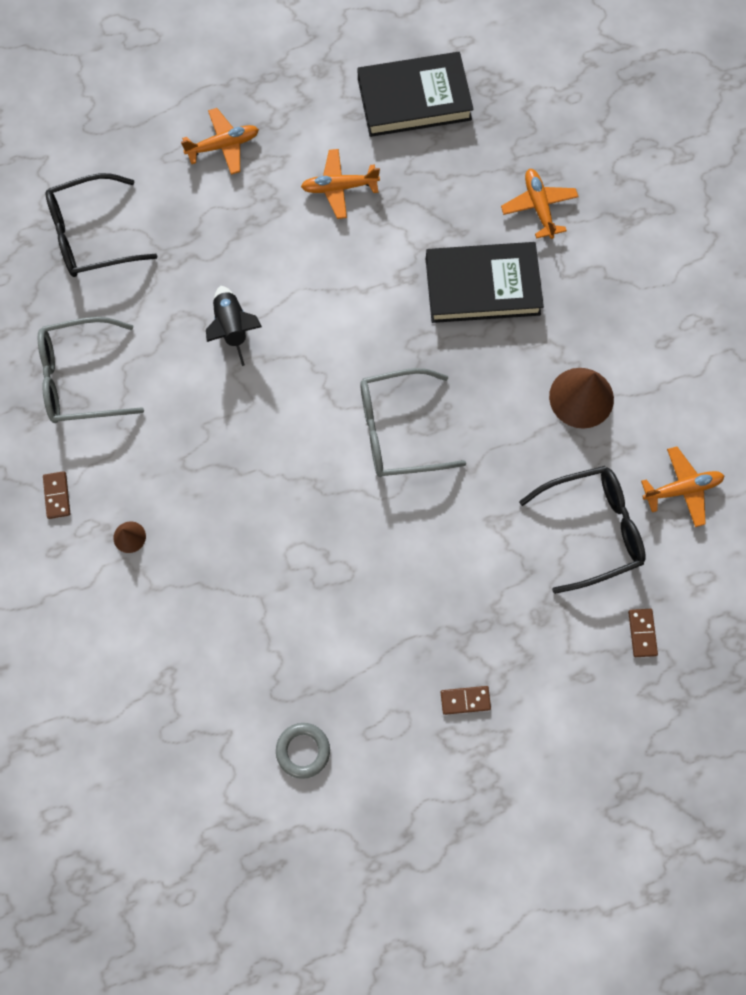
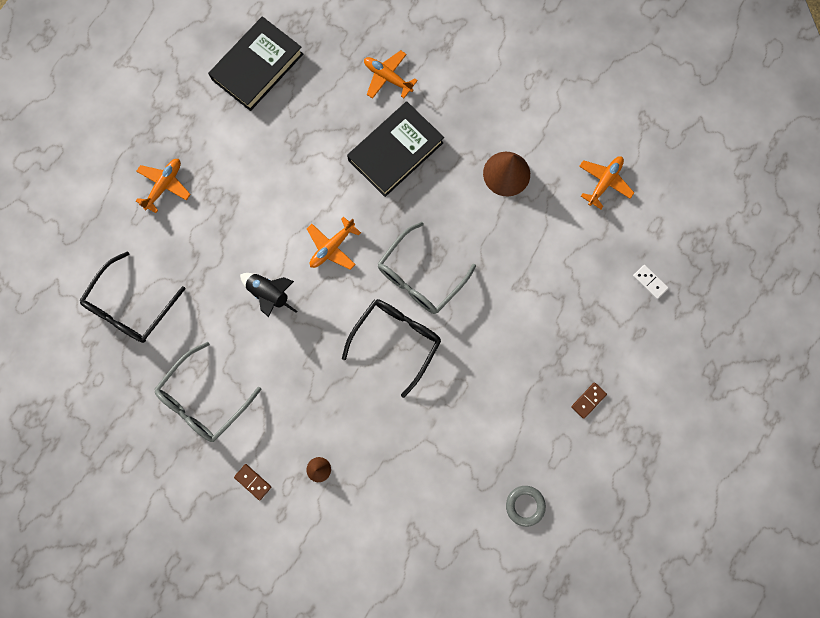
camera: 40 degrees left, 5 degrees up
orange plane [301,149,380,219] -> orange plane moved to [307,217,361,270]
black glasses [519,466,646,594] -> black glasses moved to [342,299,441,398]
brown domino [628,609,658,657] -> white domino [633,265,669,299]

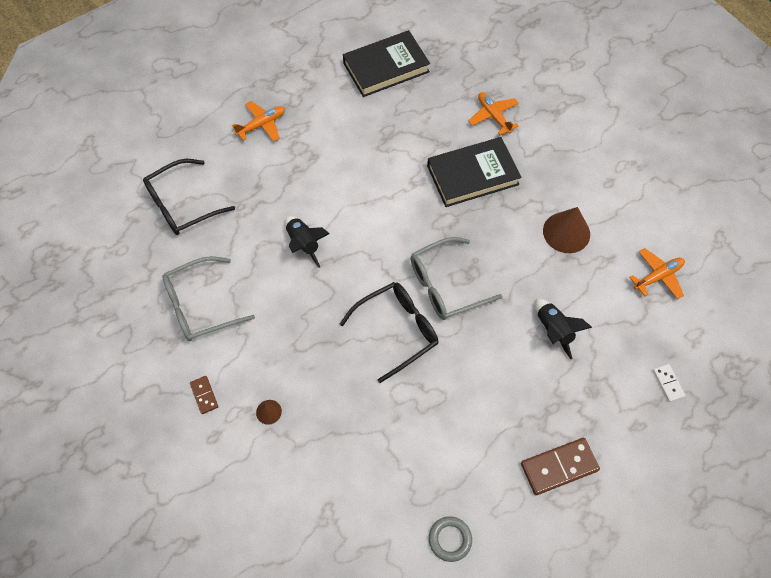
camera: 25 degrees right, 15 degrees down
orange plane [307,217,361,270] -> none
brown domino [571,382,607,419] -> brown domino [521,438,600,495], size x1.89
none -> black rocket [535,299,592,359]

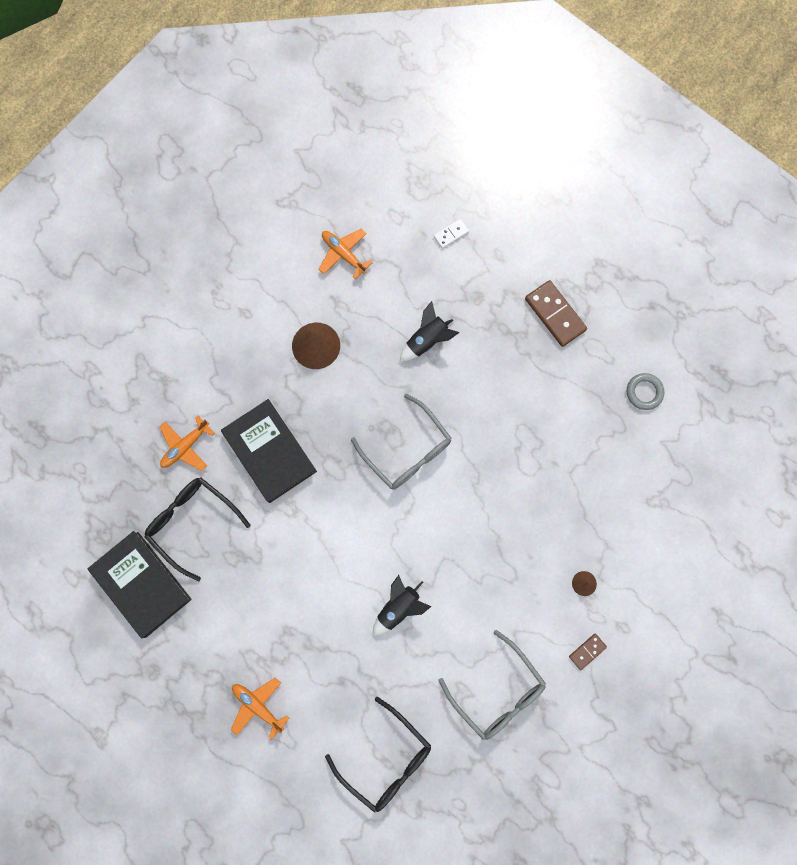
camera: 105 degrees left, 15 degrees up
black glasses [340,282,438,383] -> black glasses moved to [144,477,251,581]

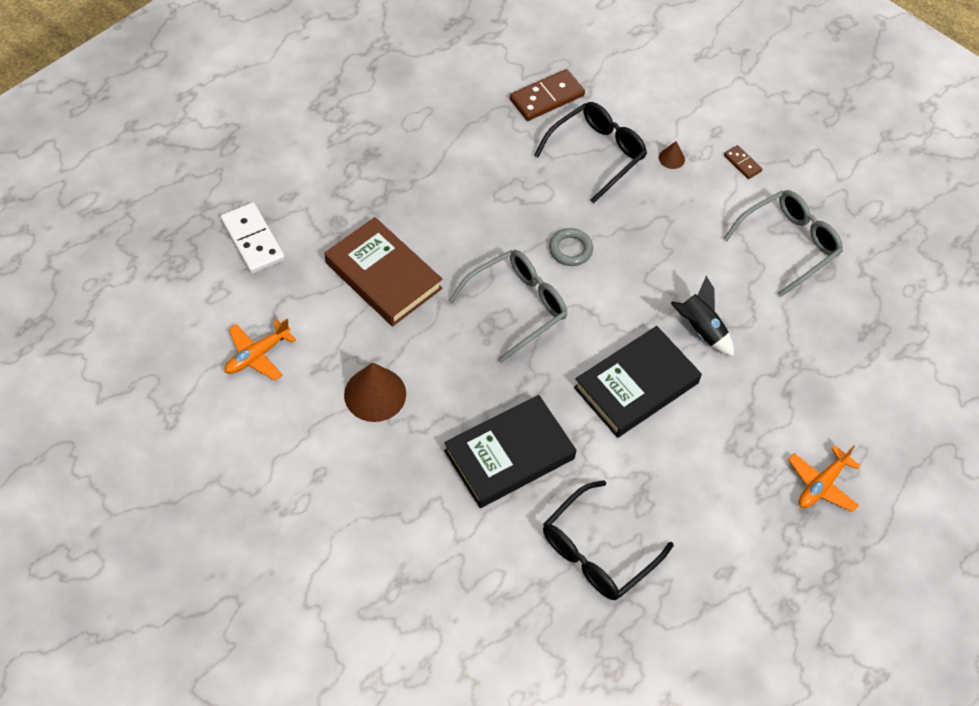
camera: 90 degrees left, 20 degrees down
black book [88,531,192,638] -> black book moved to [574,326,702,438]
orange plane [160,416,215,471] -> none
black glasses [325,697,431,813] -> black glasses moved to [534,102,647,204]
black rocket [400,301,459,362] -> brown book [325,217,442,326]
white domino [434,219,469,249] -> white domino [220,202,285,274], size x1.89
brown domino [525,280,587,347] -> brown domino moved to [510,69,585,121]
grey ring [627,373,664,410] -> grey ring moved to [549,228,593,266]

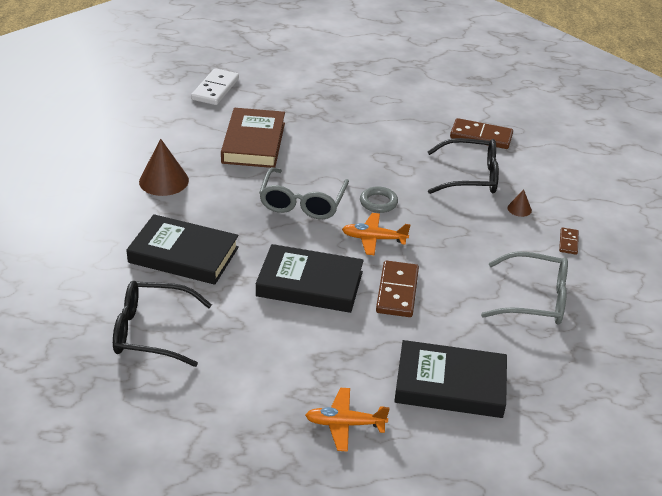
camera: 50 degrees right, 20 degrees down
orange plane [225,319,296,381] -> orange plane moved to [342,213,411,255]
grey glasses [449,250,567,363] -> grey glasses turned 90 degrees clockwise [259,167,349,219]
black rocket [671,276,734,356] -> brown domino [376,261,419,317]
none -> black book [394,340,507,418]

